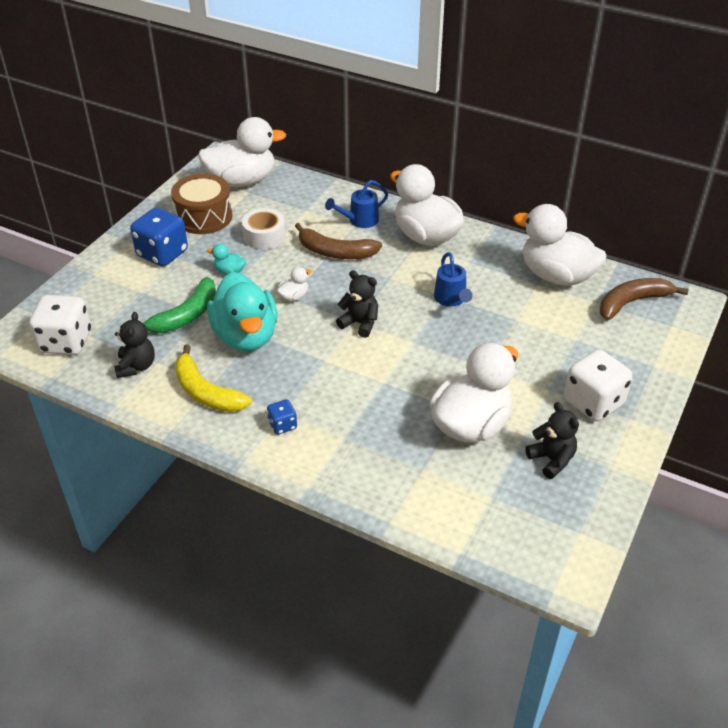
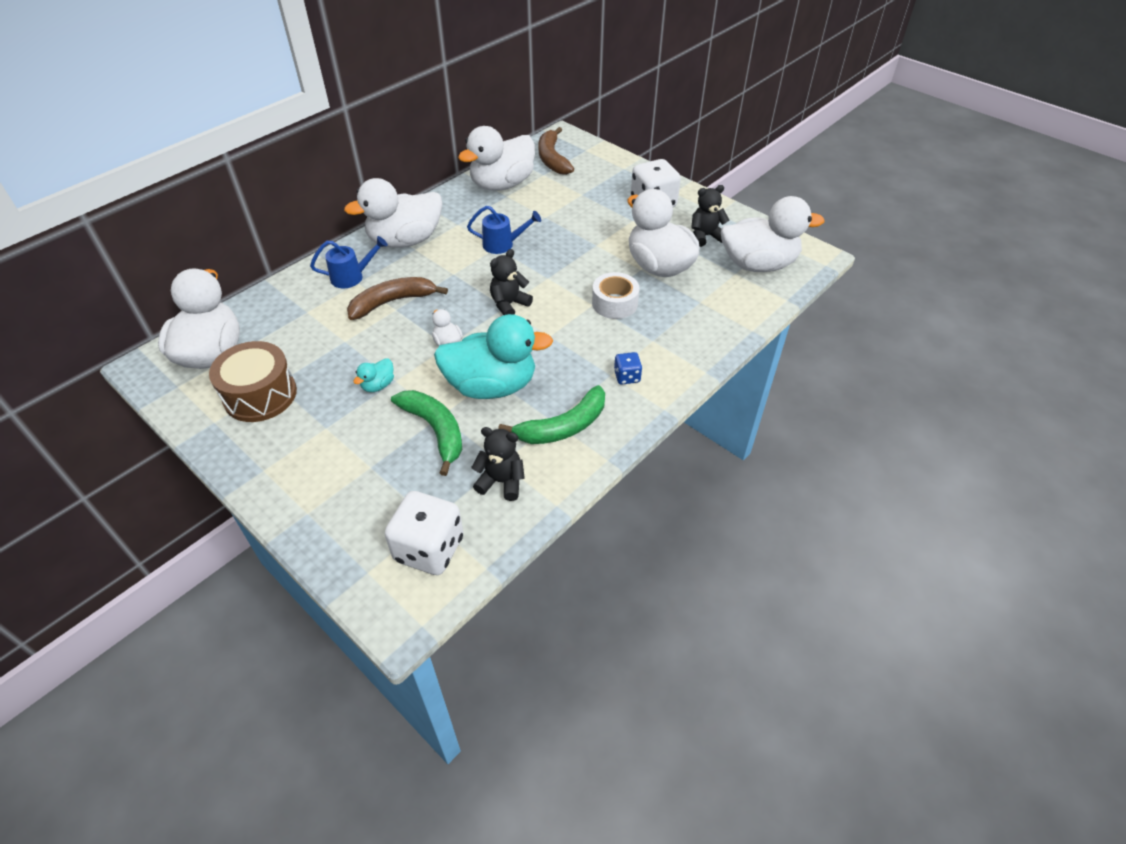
camera: 75 degrees left, 5 degrees up
blue dice [130,207,188,267] -> none
yellow banana [175,345,252,412] -> green banana [498,385,605,444]
white tape [242,208,286,249] -> white tape moved to [592,272,639,319]
brown banana [295,223,382,259] -> brown banana turned 150 degrees counterclockwise [347,277,448,320]
blue watering can [325,180,388,228] -> blue watering can turned 90 degrees counterclockwise [310,236,388,288]
none -> white duck [721,196,824,272]

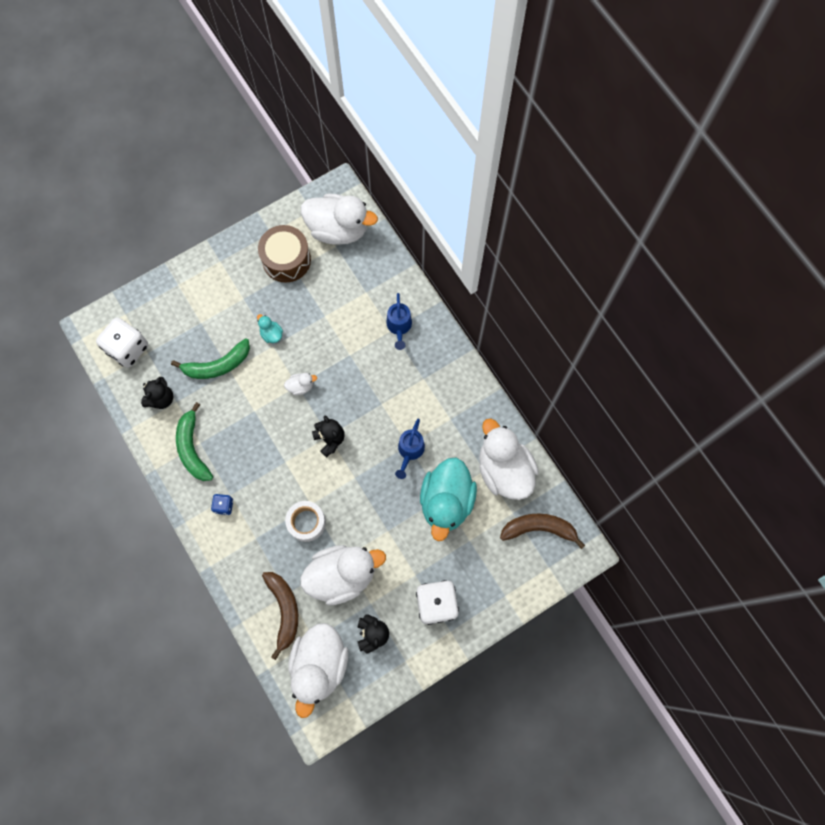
camera: 105 degrees right, 25 degrees up
white duck [344,178,442,248] -> none
brown banana [347,277,448,320] -> brown banana moved to [262,572,298,660]
turquoise duck [434,314,553,399] -> turquoise duck moved to [420,458,477,541]

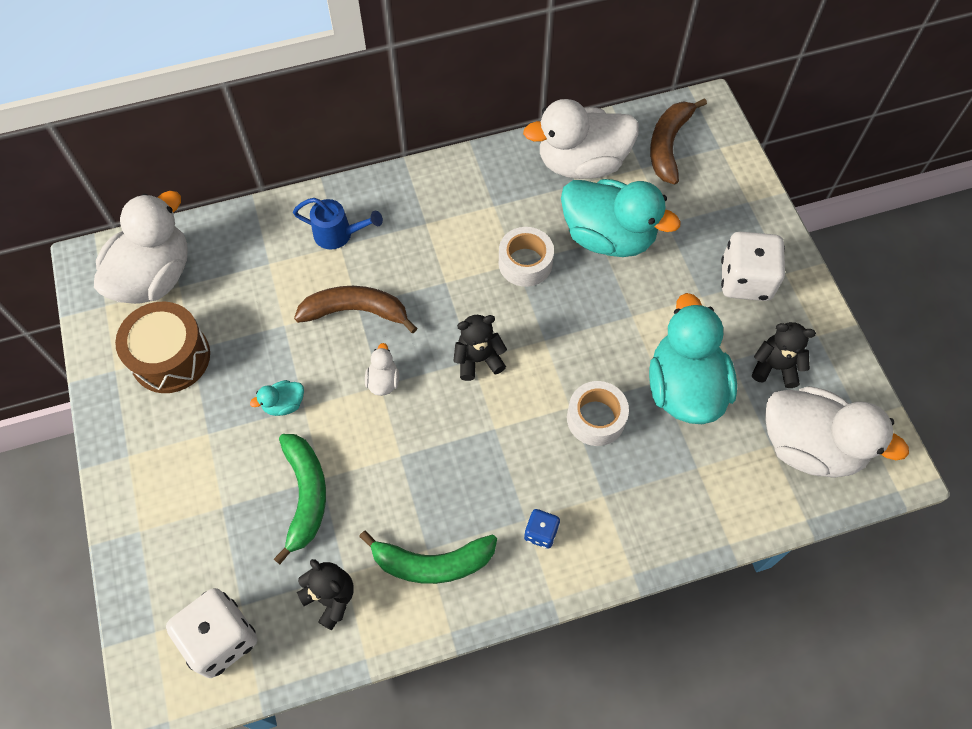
camera: 75 degrees left, 10 degrees down
brown banana [262,572,298,660] -> brown banana moved to [294,286,417,333]
white duck [300,545,386,606] -> turquoise duck [649,293,737,424]
blue watering can [395,419,425,479] -> white tape [499,227,554,287]

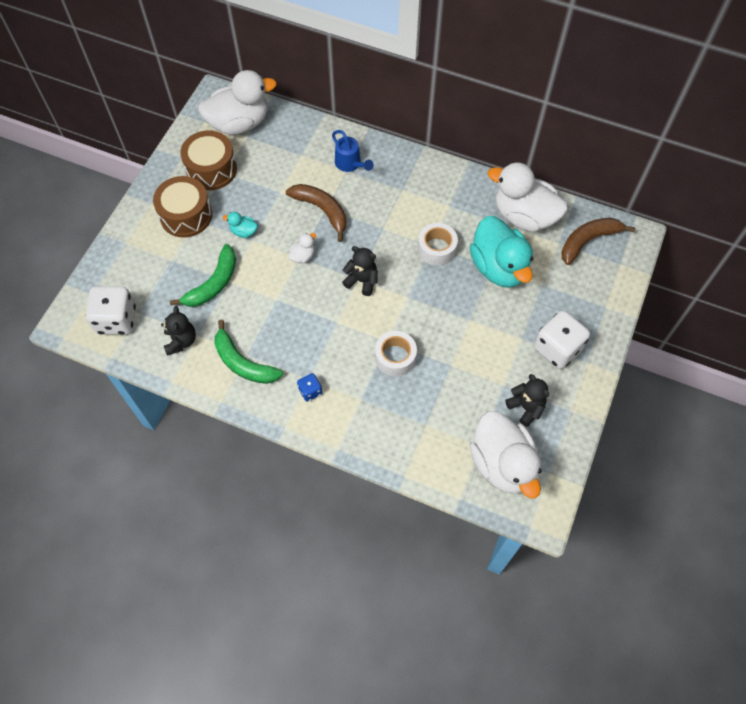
camera: 40 degrees right, 0 degrees up
turquoise duck [649,293,737,424] -> none
none -> brown drum [153,176,212,238]

